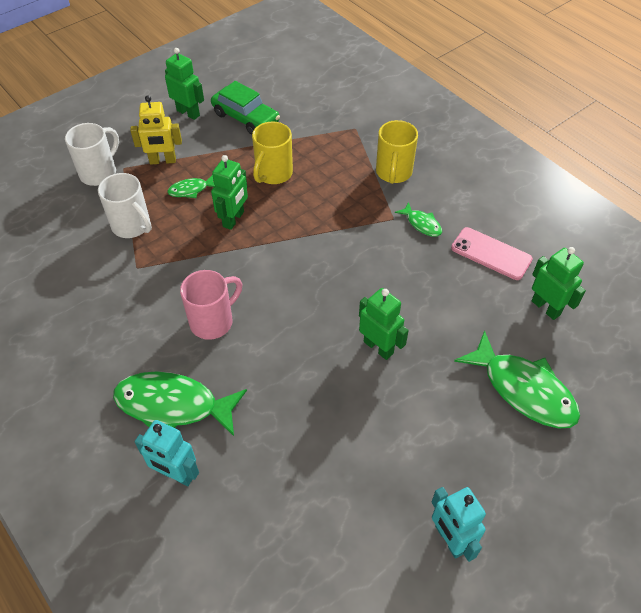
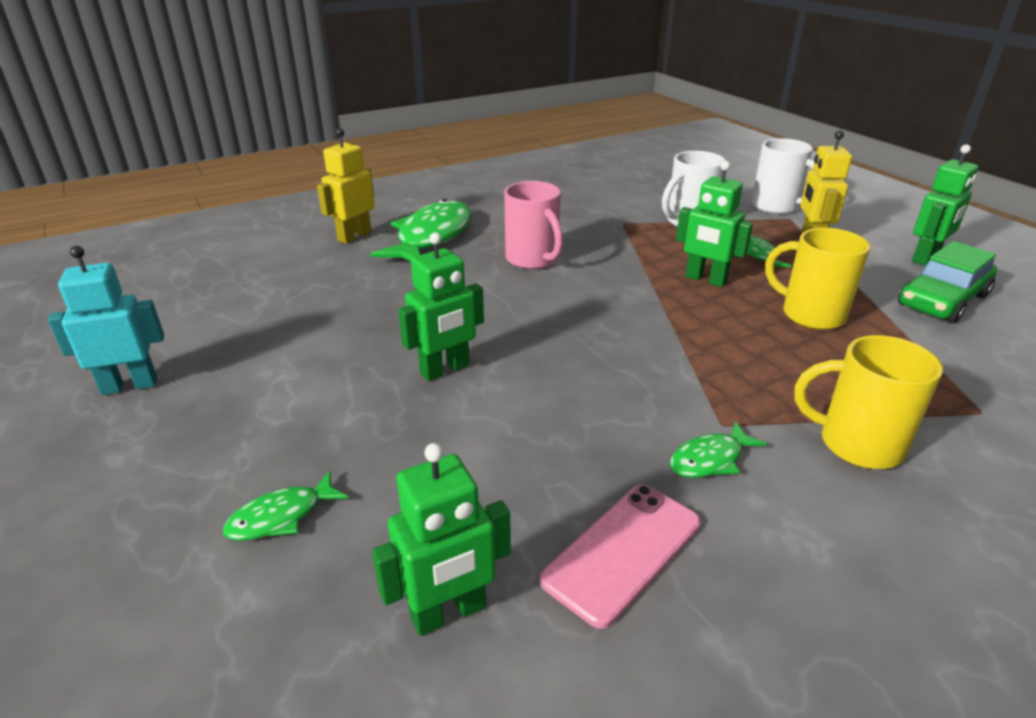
camera: 100 degrees right, 20 degrees down
turquoise robot [135,420,199,486] -> yellow robot [317,128,375,244]
green fish [454,330,580,428] -> green fish [223,471,349,541], size x0.48

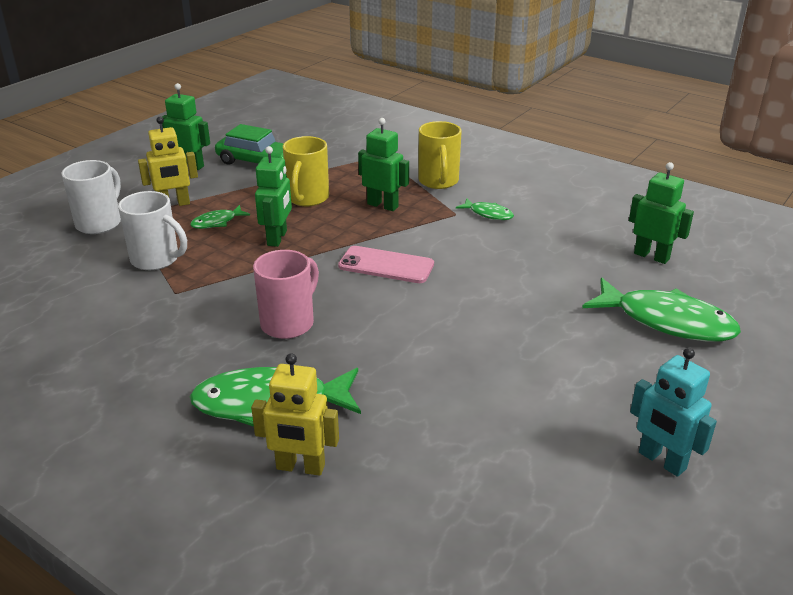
camera: 115 degrees left, 0 degrees up
green fish [223,471,349,541] -> green fish [582,278,741,342], size x2.09
green robot [398,232,484,381] -> green robot moved to [358,118,409,211]
pink phone [540,485,701,629] -> pink phone moved to [338,246,434,283]

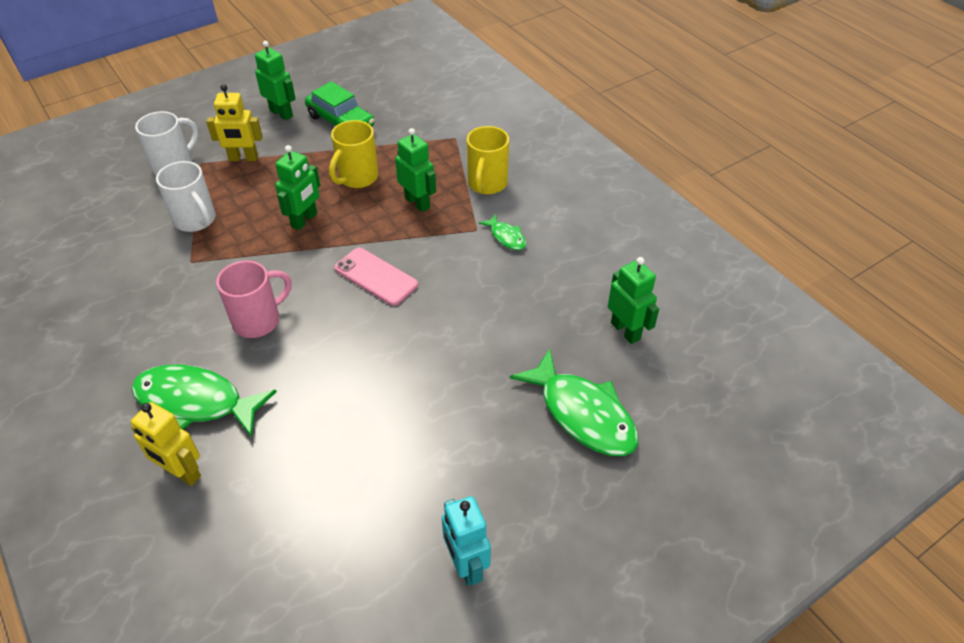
camera: 20 degrees right, 15 degrees up
green fish [190,205,250,229] -> none

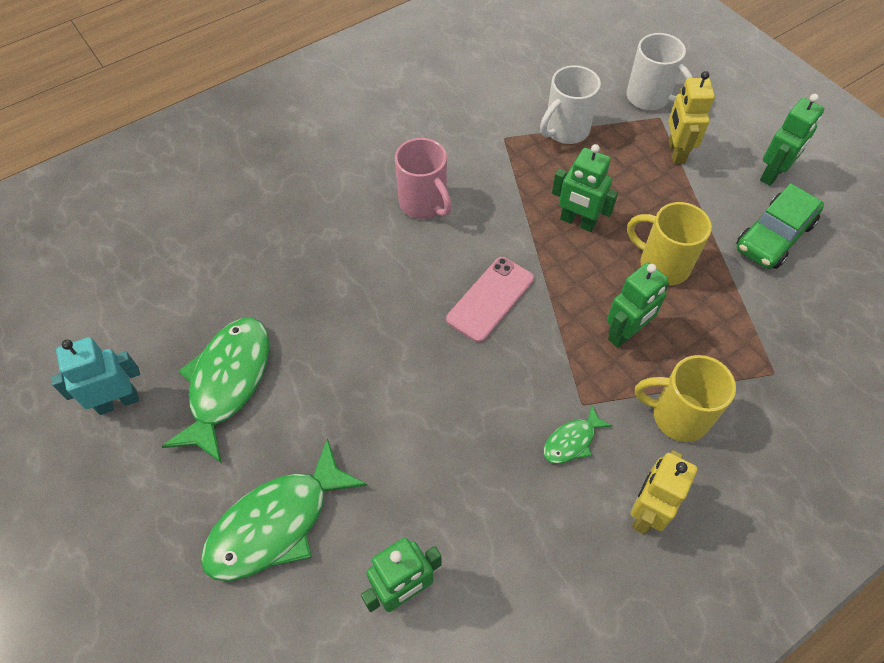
camera: 90 degrees right, 10 degrees up
green fish [131,365,277,437] -> green fish moved to [161,318,270,464]
yellow robot [131,402,201,486] -> yellow robot moved to [631,450,697,534]

